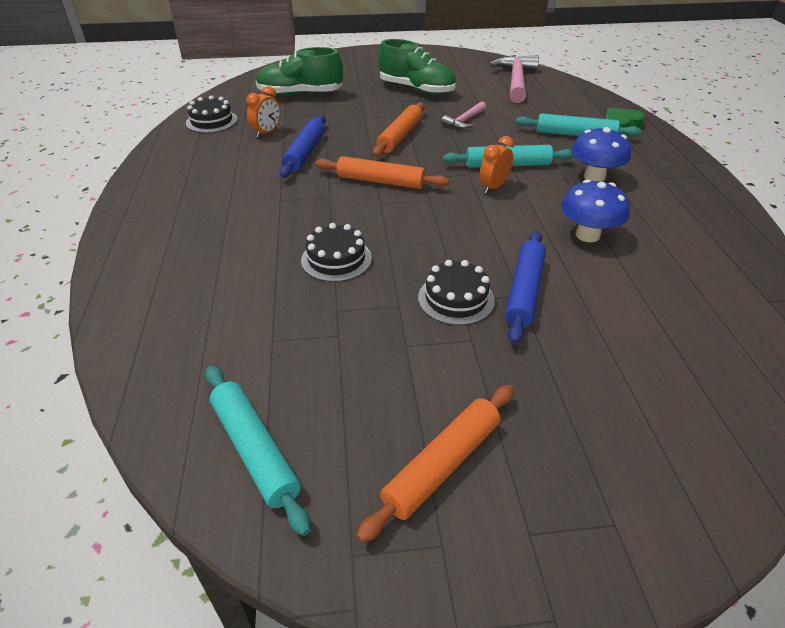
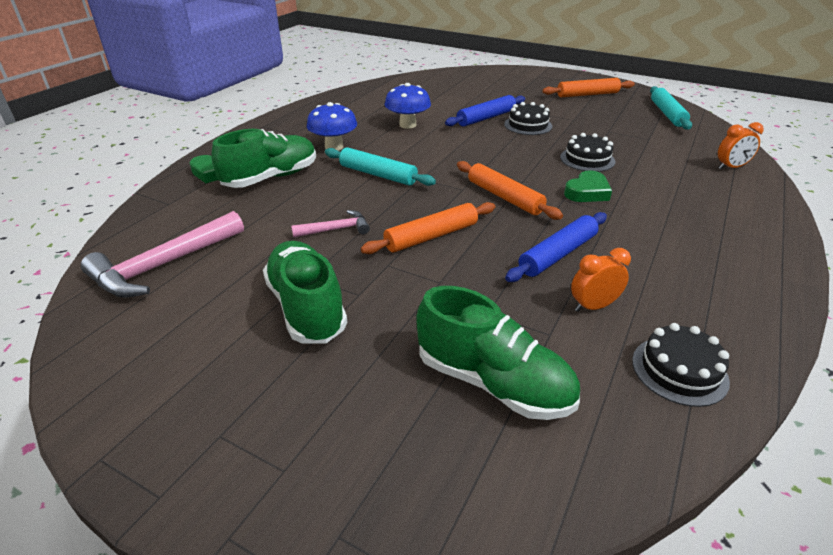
camera: 145 degrees left, 5 degrees down
orange clock [479,136,514,194] -> orange clock moved to [718,122,764,169]
turquoise rolling pin [515,113,642,137] -> green shoe [211,129,316,188]
none -> green heart [564,170,612,202]

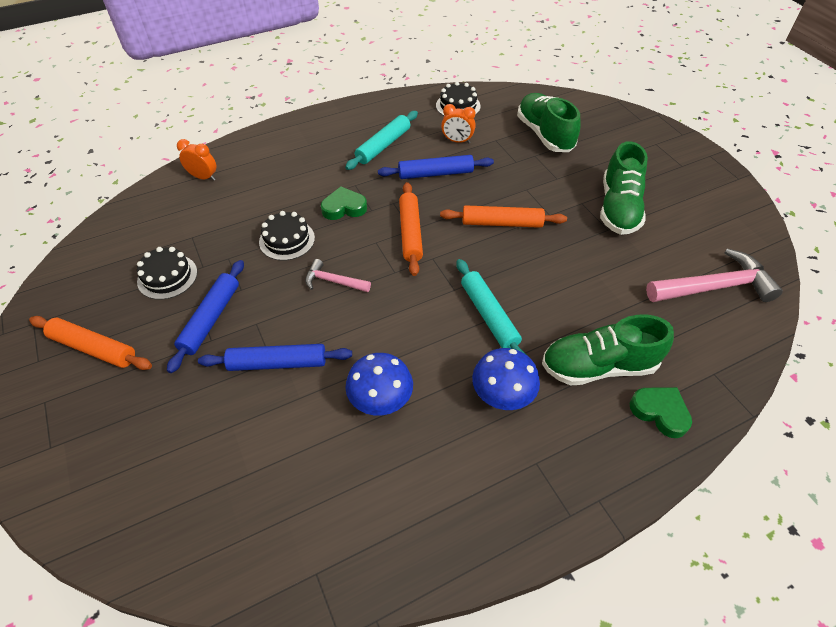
camera: 145 degrees left, 15 degrees up
pink hammer [291,210,370,238] -> pink hammer moved to [305,259,371,292]
black cake [504,102,552,135] -> black cake moved to [137,247,197,300]
turquoise rolling pin [650,86,692,130] -> turquoise rolling pin moved to [345,111,418,170]
none -> blue rolling pin [167,260,244,373]

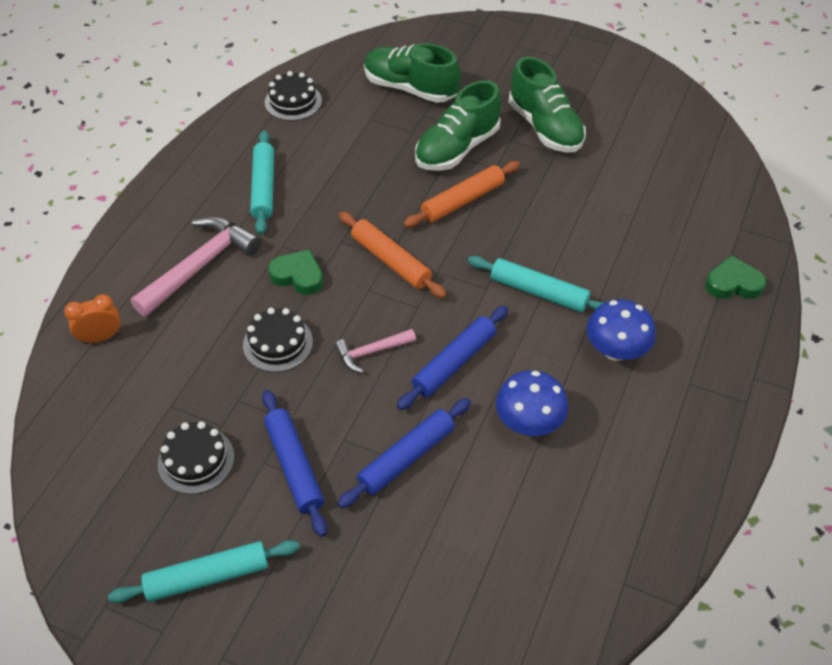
camera: 40 degrees left, 0 degrees up
orange rolling pin [29,316,152,370] -> turquoise rolling pin [108,540,300,603]
green heart [321,186,367,220] -> green heart turned 75 degrees clockwise [268,250,323,295]
blue rolling pin [378,155,494,179] -> blue rolling pin moved to [397,306,508,410]
orange clock [441,104,476,143] -> none
green shoe [542,314,674,385] -> green shoe moved to [415,80,501,171]
pink hammer [646,249,783,302] -> pink hammer moved to [131,216,261,317]

